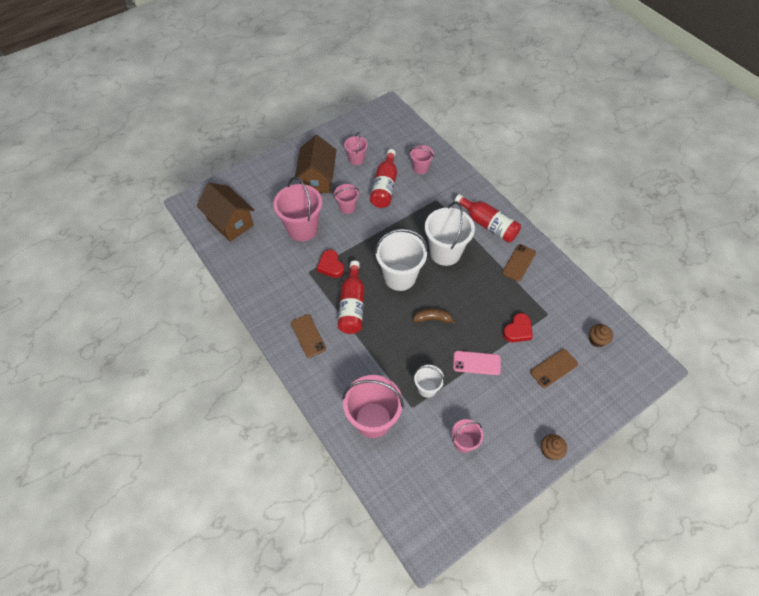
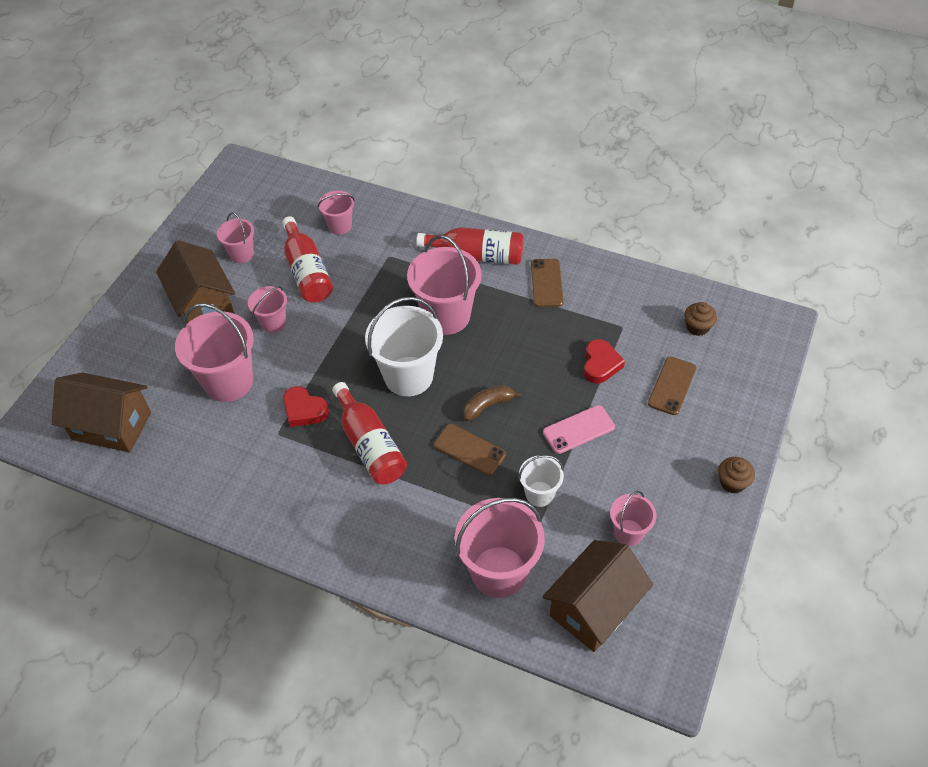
camera: 30 degrees left, 5 degrees down
brown phone [291,314,326,358] -> brown phone moved to [434,424,506,476]
white bucket [425,201,475,266] -> pink bucket [407,235,482,335]
none -> brown house [542,540,653,652]

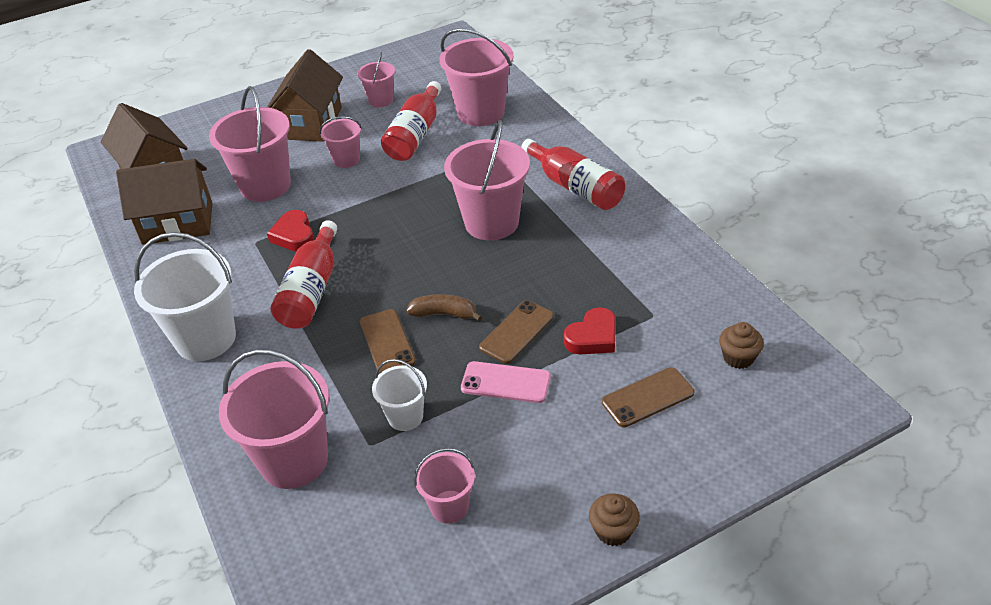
camera: 40 degrees right, 10 degrees down
pink bucket [318,191,355,235] -> pink bucket [439,28,513,126], size x1.86
white bucket [365,297,443,397] -> white bucket moved to [134,232,236,361]
brown phone [531,259,564,307] -> brown phone moved to [479,300,554,364]
brown house [542,540,653,652] -> brown house moved to [116,159,212,245]

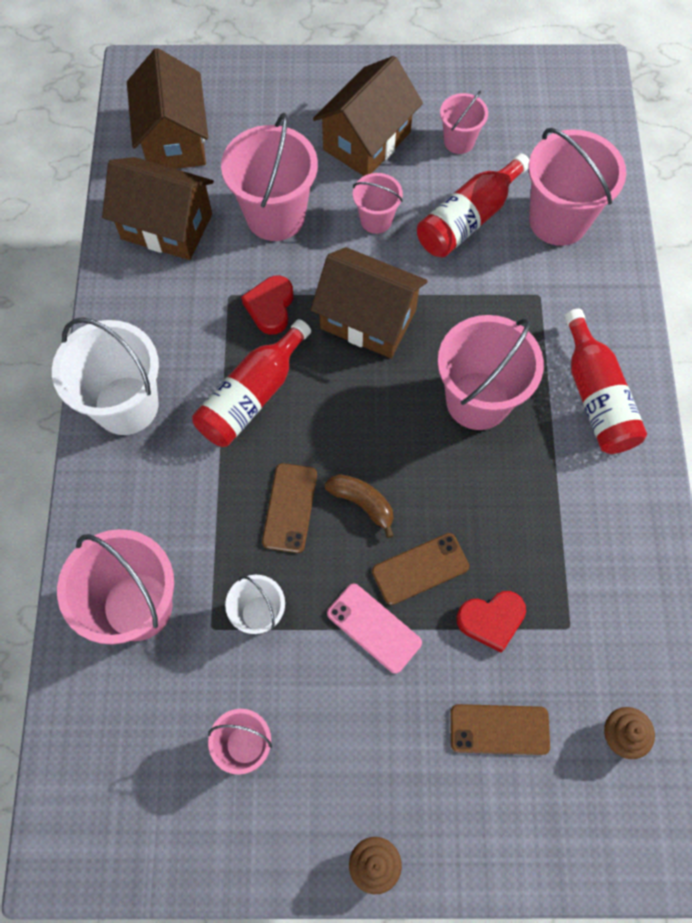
camera: 25 degrees right, 25 degrees up
none -> brown house [311,247,428,358]

